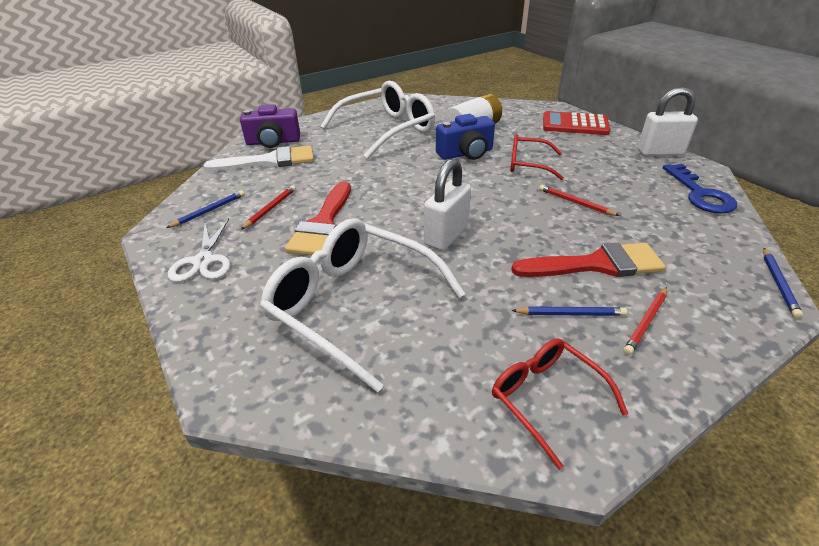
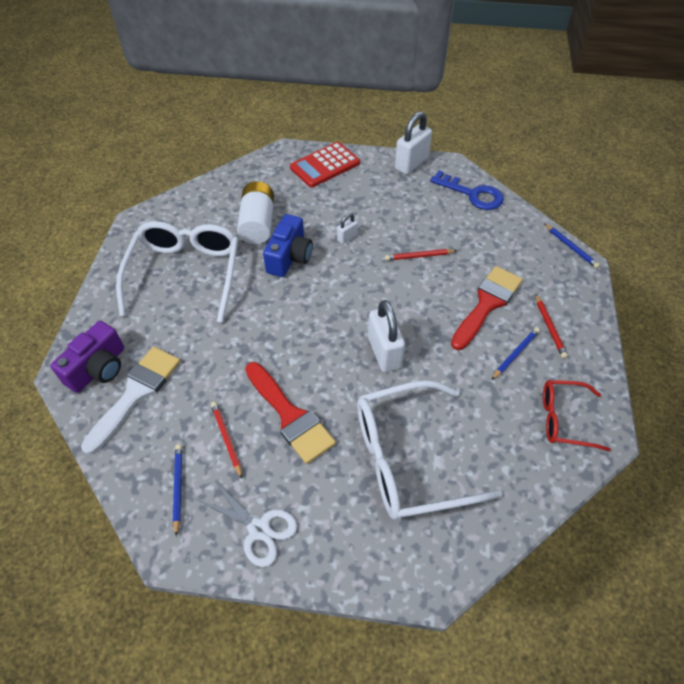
camera: 50 degrees left, 15 degrees up
red glasses [510,134,564,180] -> white padlock [337,213,358,244]

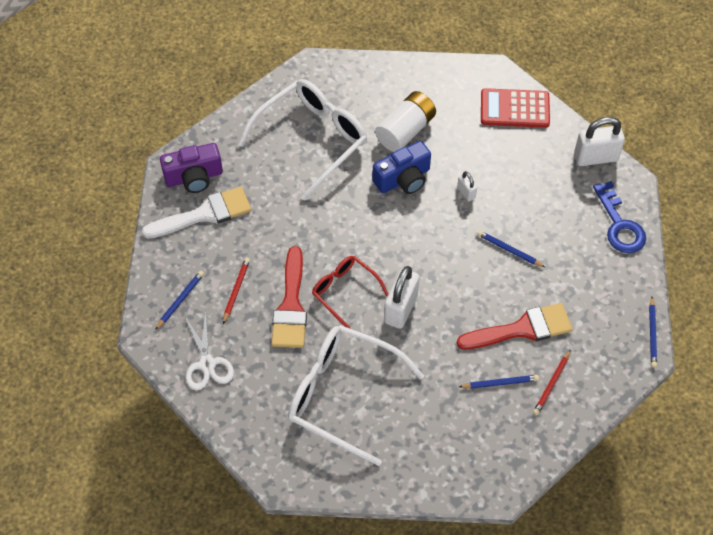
camera: 40 degrees right, 5 degrees up
white padlock [337,213,358,244] -> white padlock turned 60 degrees clockwise [457,171,477,201]
red pencil [385,249,457,261] -> blue pencil [477,230,545,267]
red glasses [543,380,611,452] -> red glasses moved to [312,256,388,328]

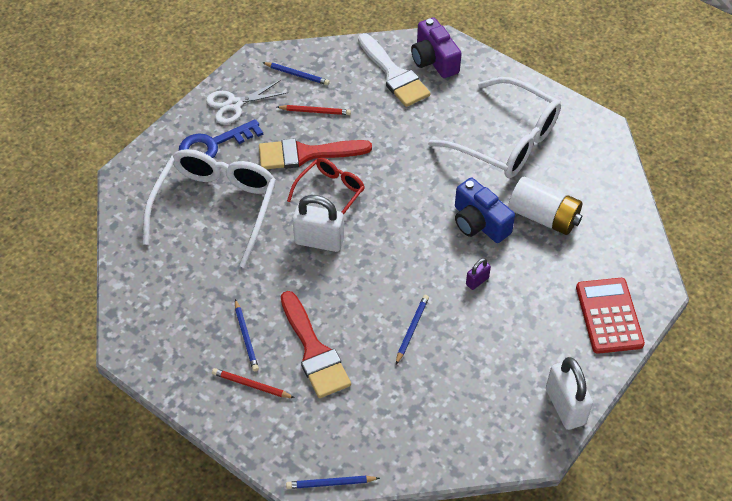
camera: 80 degrees right, 5 degrees down
white padlock [457,171,477,201] -> purple padlock [466,258,491,290]
blue key [593,181,646,253] -> blue key moved to [179,119,263,158]

